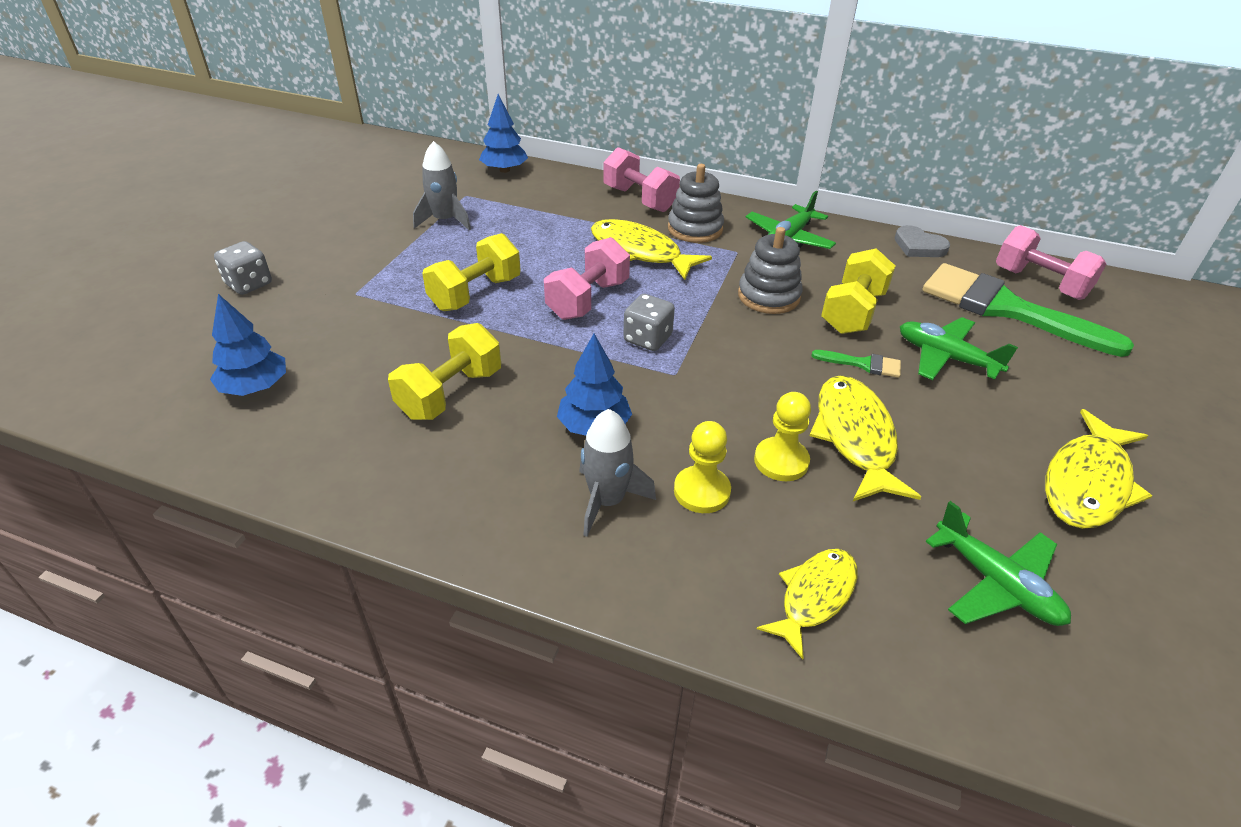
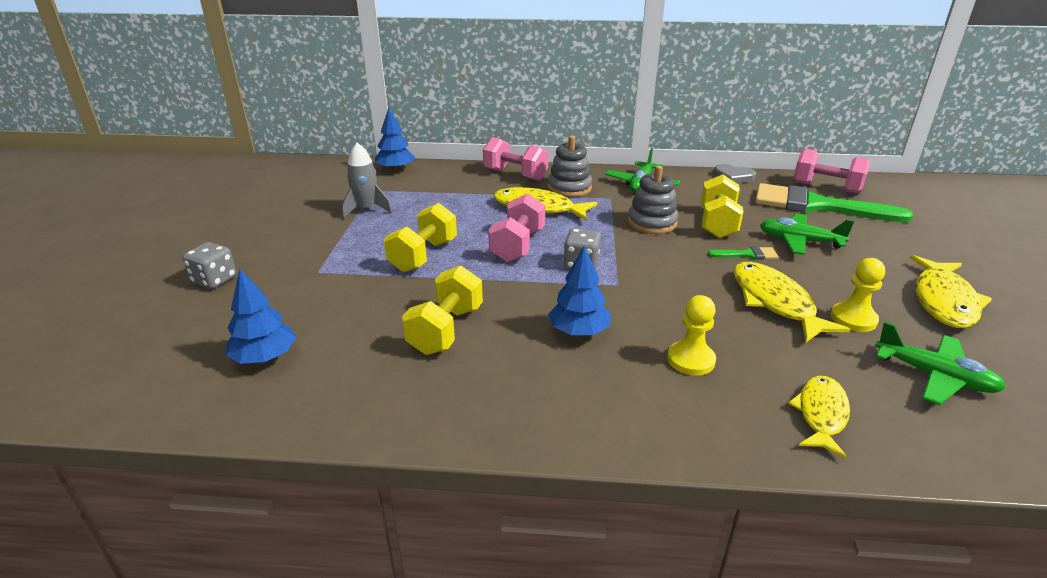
camera: 15 degrees left, 10 degrees down
grey rocket [579,409,656,537] -> none
yellow pawn [754,392,811,481] -> yellow pawn moved to [831,258,885,332]

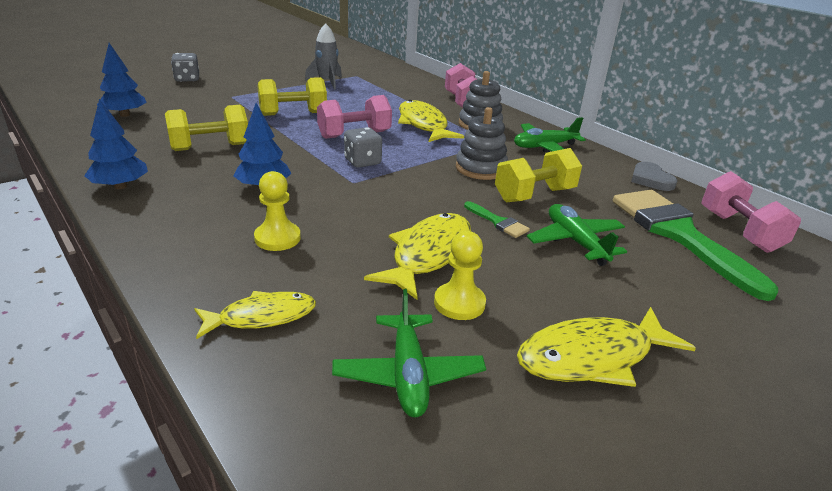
camera: 45 degrees right, 0 degrees up
blue tree [375,107,415,171] -> blue tree moved to [84,99,148,189]

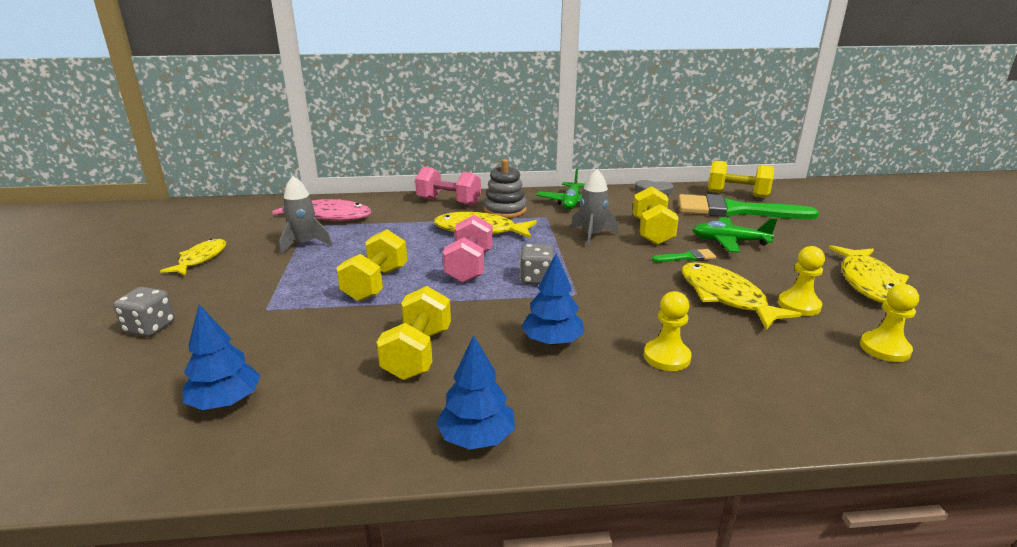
camera: 55 degrees left, 5 degrees down
yellow fish [194,291,316,339] -> yellow fish moved to [160,239,226,276]
green plane [332,289,486,417] -> yellow pawn [860,284,919,362]
grey stacking toy [456,107,508,180] -> grey rocket [571,169,618,248]
pink dumbbell [701,171,801,253] -> yellow dumbbell [708,161,774,198]
none -> pink fish [272,199,371,221]

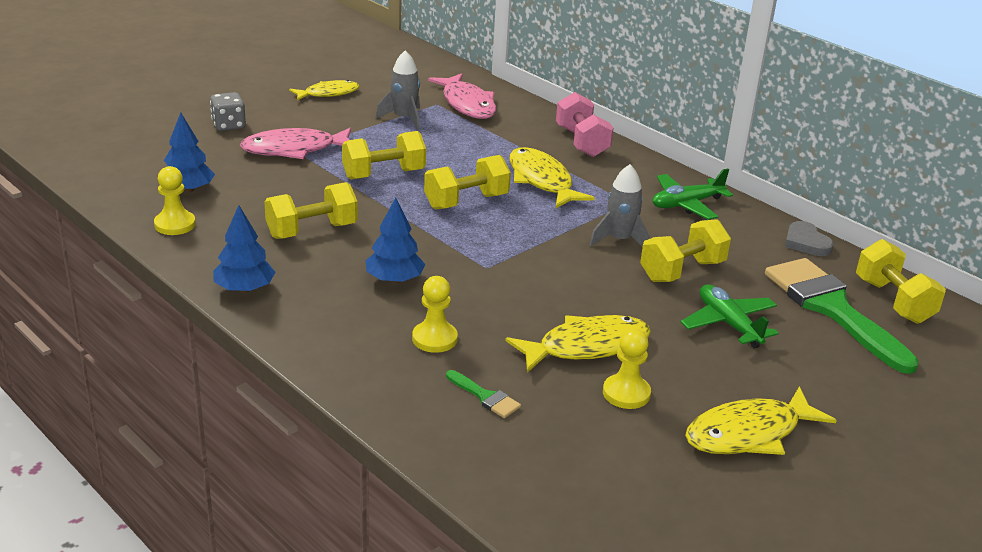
camera: 50 degrees right, 5 degrees up
pink dumbbell [443,215,493,283] -> yellow dumbbell [424,155,511,210]
grey stacking toy [484,159,527,218] -> none
grey dice [520,244,554,284] -> none
green brush [652,249,716,262] -> green brush moved to [446,370,521,418]
yellow fish [682,262,802,330] -> yellow fish turned 45 degrees clockwise [505,315,651,373]
yellow pawn [860,284,919,362] -> yellow pawn moved to [154,166,196,235]
none -> pink fish [240,128,351,159]

